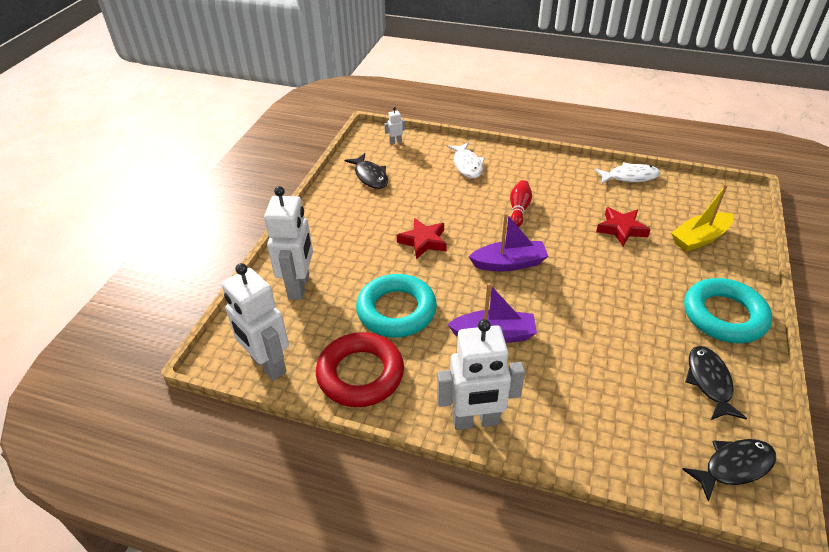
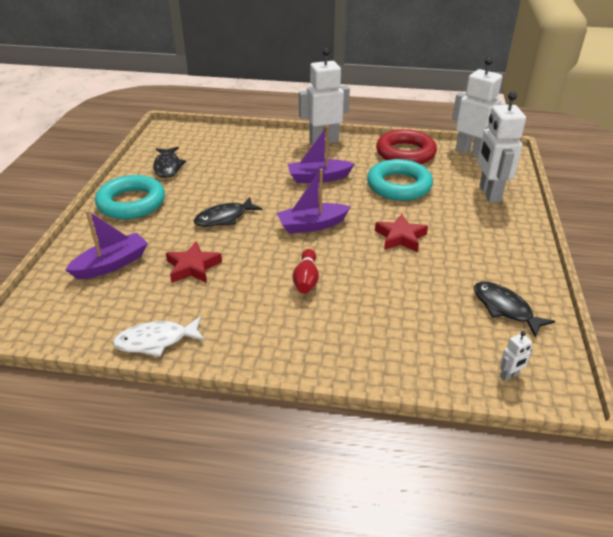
camera: 170 degrees right, 5 degrees down
white fish [447,142,485,178] -> none
yellow boat [671,184,733,252] -> purple boat [65,210,148,279]
black fish [682,439,776,502] -> black fish moved to [193,197,263,227]

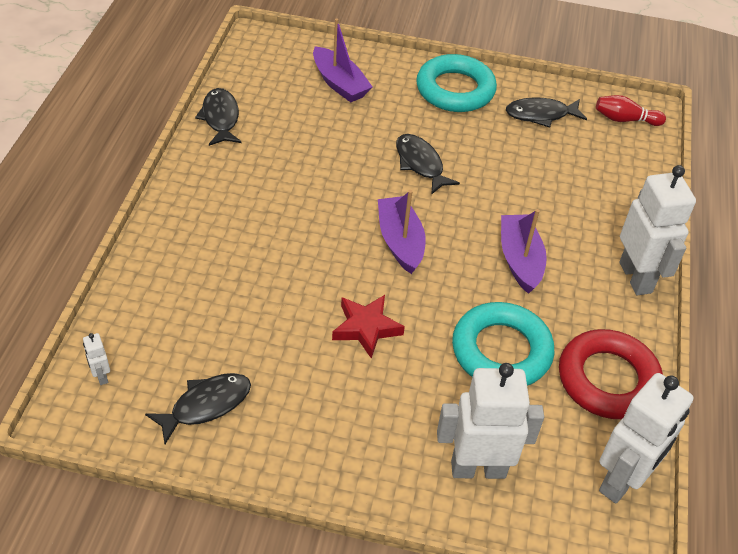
camera: 90 degrees right, 10 degrees up
white fish [113,316,205,357] -> black fish [195,88,241,146]
red star [166,241,222,283] -> none
red bowling pin [293,249,319,294] -> red bowling pin moved to [596,95,666,126]

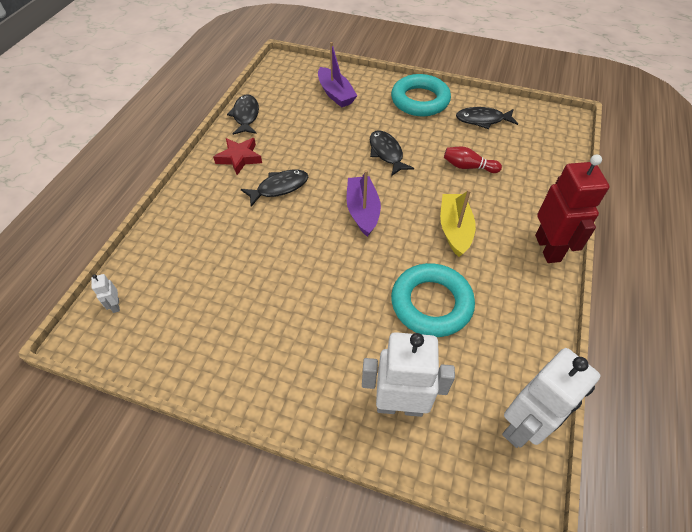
camera: 10 degrees right, 5 degrees up
black fish [145,373,251,444] -> black fish moved to [241,170,308,207]
red star [332,295,405,359] -> red star moved to [213,138,262,175]
purple boat [501,209,547,294] -> yellow boat [440,189,476,257]
red ring [559,329,663,419] -> none
red bowling pin [596,95,666,126] -> red bowling pin moved to [444,147,502,173]
white robot [619,165,696,295] -> red robot [535,155,610,263]

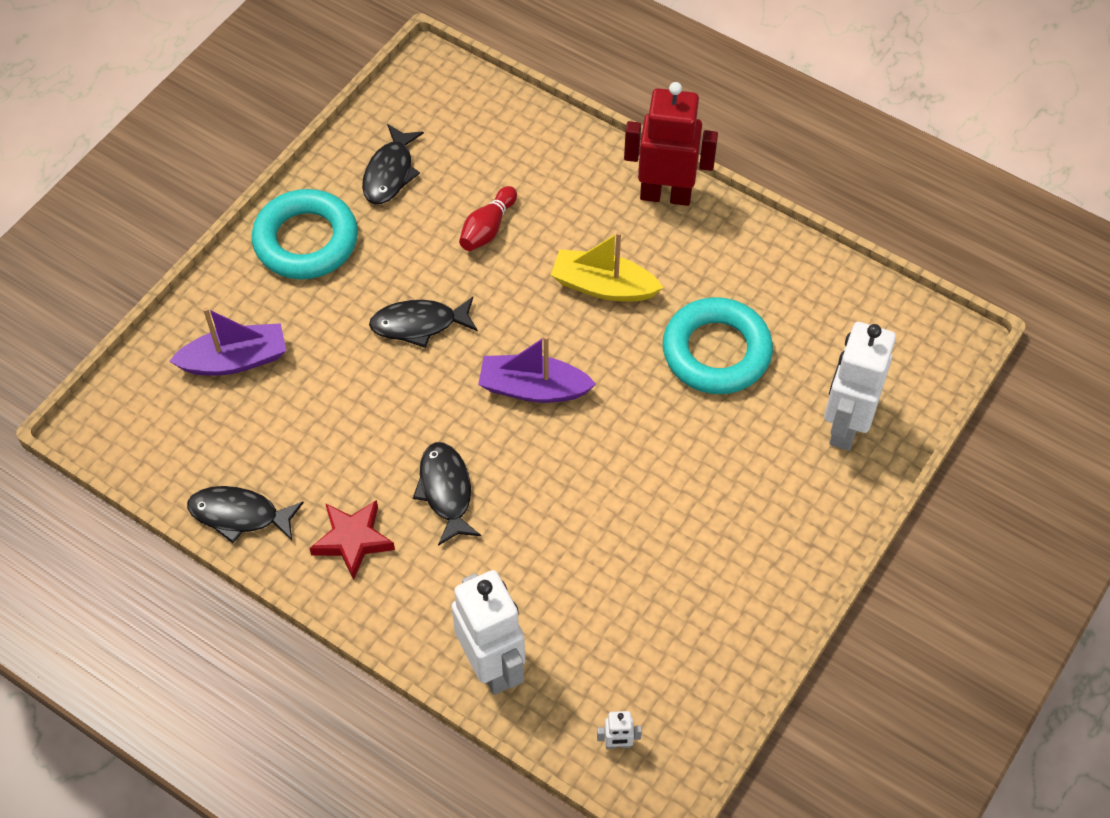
camera: 75 degrees left, 5 degrees up
white robot [502,348,600,448] -> white robot moved to [451,570,525,695]

